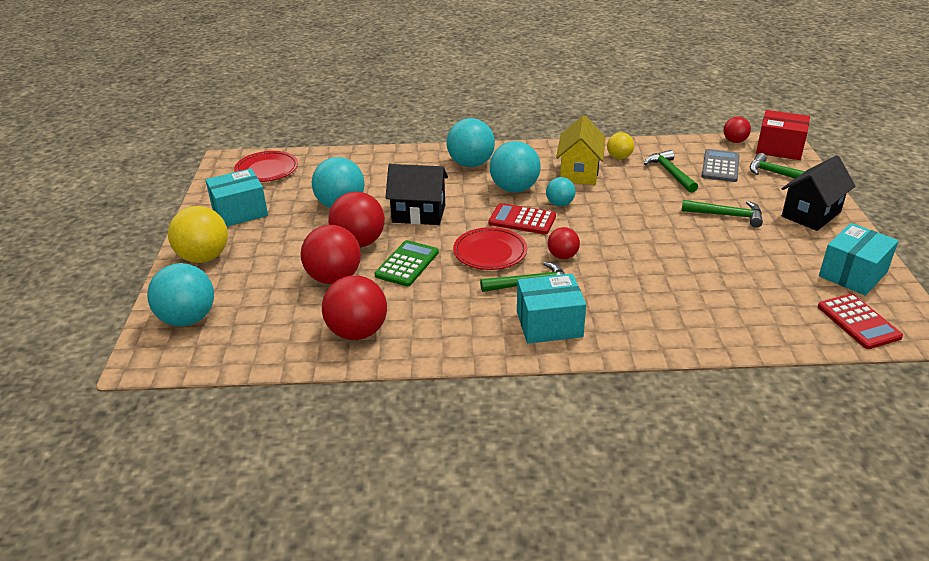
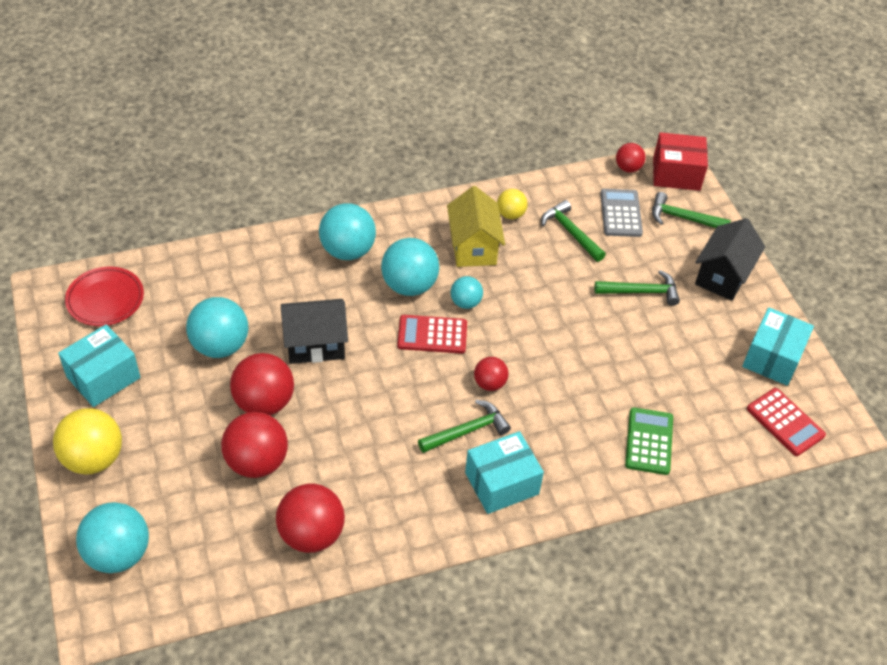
camera: 20 degrees left, 15 degrees up
green calculator [375,240,439,287] -> green calculator moved to [625,407,673,475]
red plate [453,227,527,270] -> none

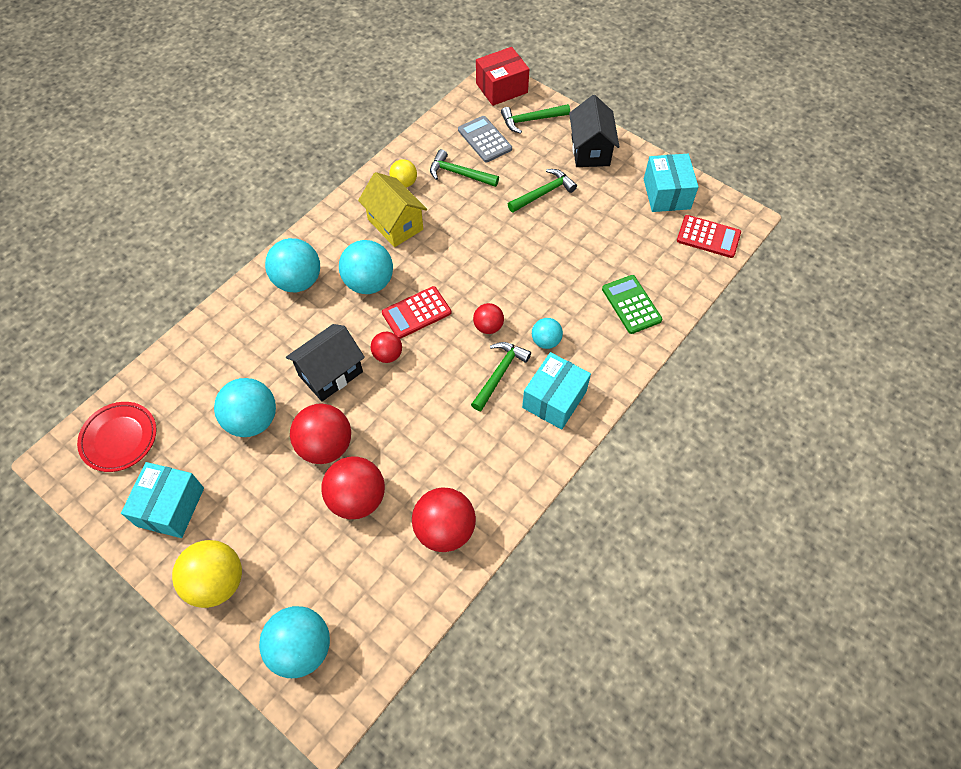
camera: 30 degrees left, 10 degrees up
turquoise ball [451,276,483,309] -> turquoise ball moved to [532,318,563,349]
red ball [616,143,646,173] -> red ball moved to [371,332,402,363]

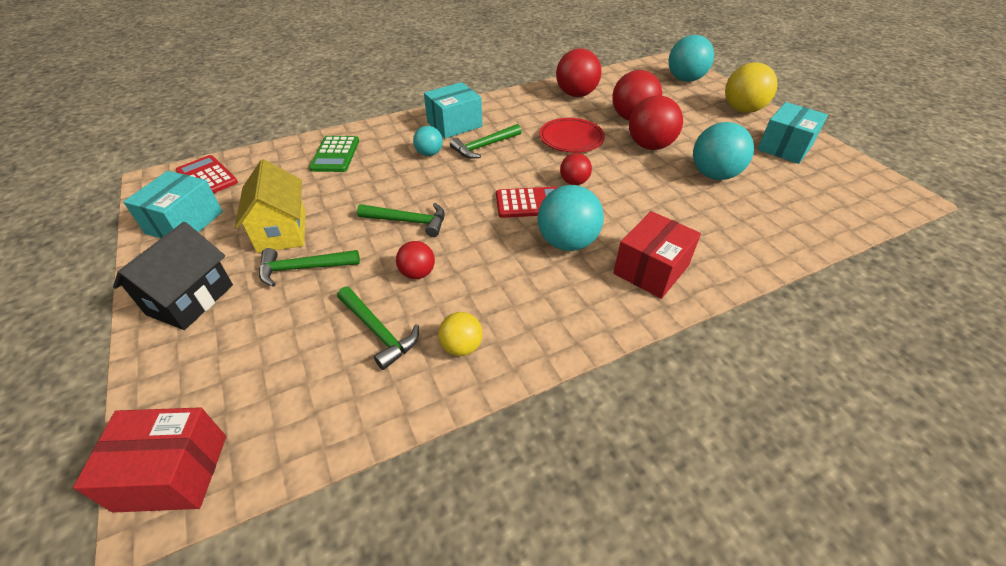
camera: 155 degrees left, 15 degrees down
red plate [77,402,157,472] -> red plate moved to [539,118,605,153]
turquoise ball [265,238,320,292] -> red box [613,211,701,299]
black house [286,324,365,402] -> none
yellow house [358,172,427,247] -> yellow house moved to [235,159,306,253]
grey calculator [458,116,512,162] -> none
red ball [473,303,504,334] -> red ball moved to [396,241,435,279]
green hammer [501,104,570,134] -> green hammer moved to [357,203,445,237]

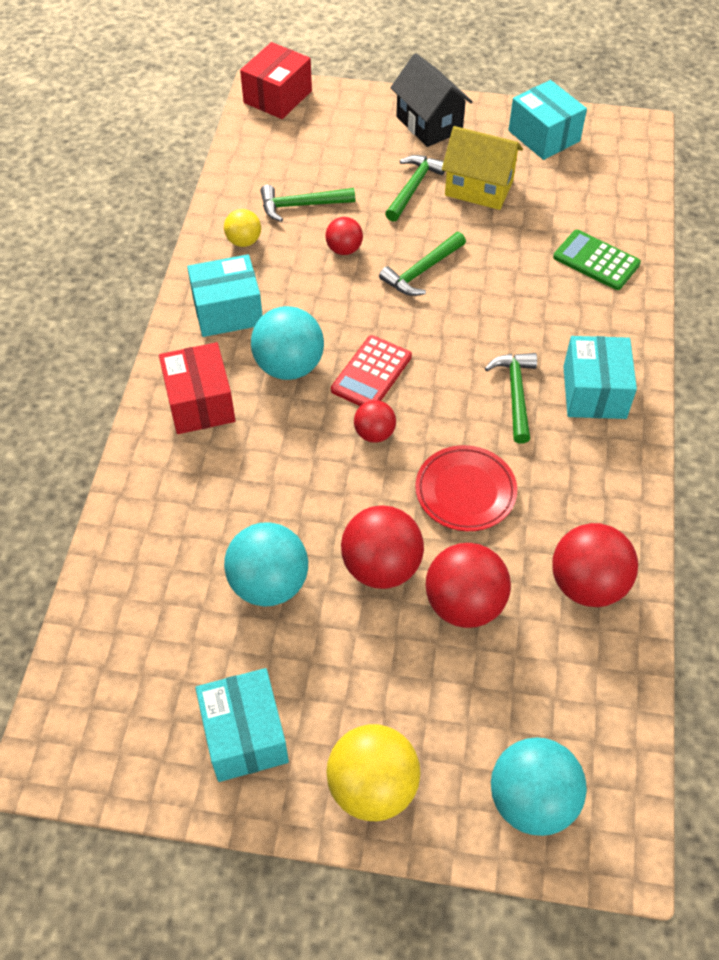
camera: 125 degrees right, 10 degrees up
red calculator [176,155,238,193] -> none
turquoise ball [413,126,443,156] -> none
none -> turquoise box [187,254,263,337]

